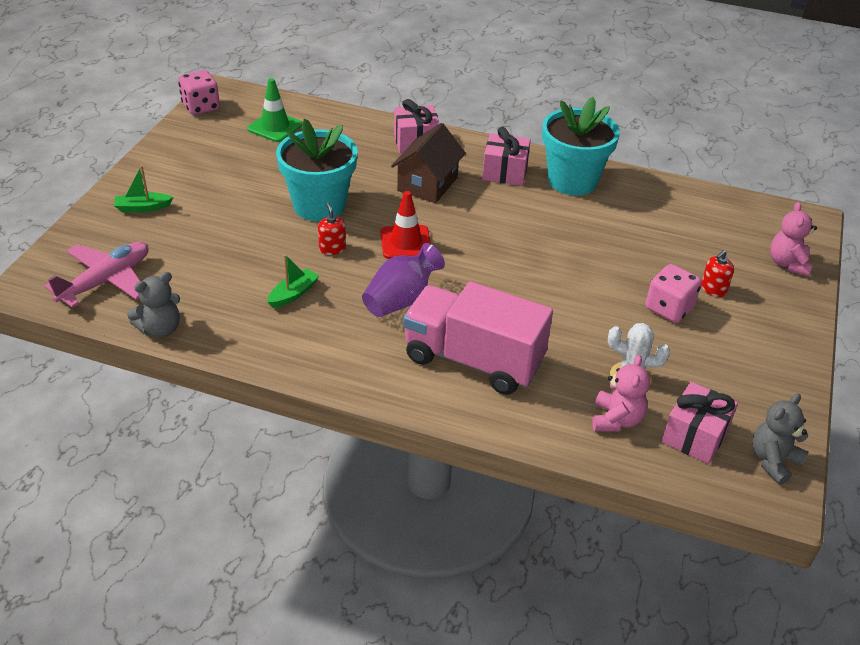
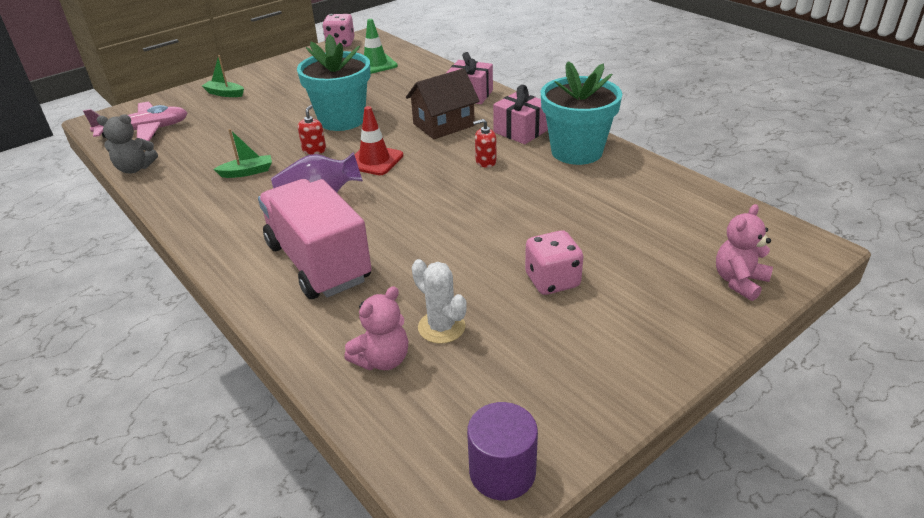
camera: 35 degrees right, 5 degrees down
pink gift [662,382,738,464] -> none
red soap dispenser [701,250,734,297] -> red soap dispenser moved to [473,119,497,168]
grey teddy bear [752,393,809,485] -> purple cylinder [467,402,538,500]

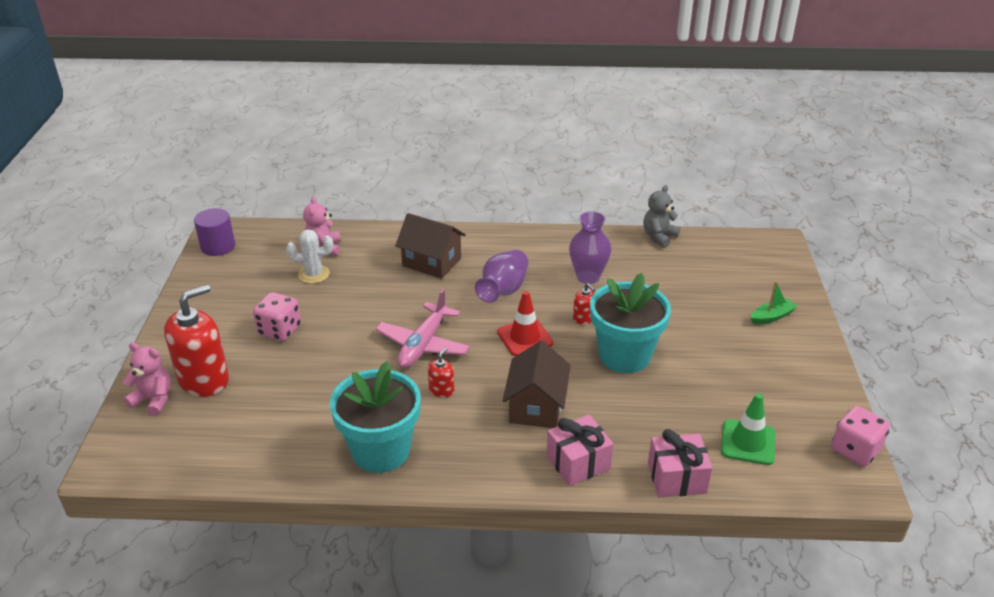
camera: 130 degrees right, 0 degrees up
pink plane [83,102,188,141] -> pink plane moved to [376,289,470,368]
green boat [214,129,272,178] -> purple vase [569,211,611,284]
pink truck [258,179,372,299] -> brown house [395,213,466,279]
pink gift [493,85,548,144] -> pink gift moved to [648,429,712,498]
pink teddy bear [716,204,773,301] -> pink teddy bear turned 60 degrees counterclockwise [123,342,171,416]
none -> red soap dispenser [164,285,229,397]

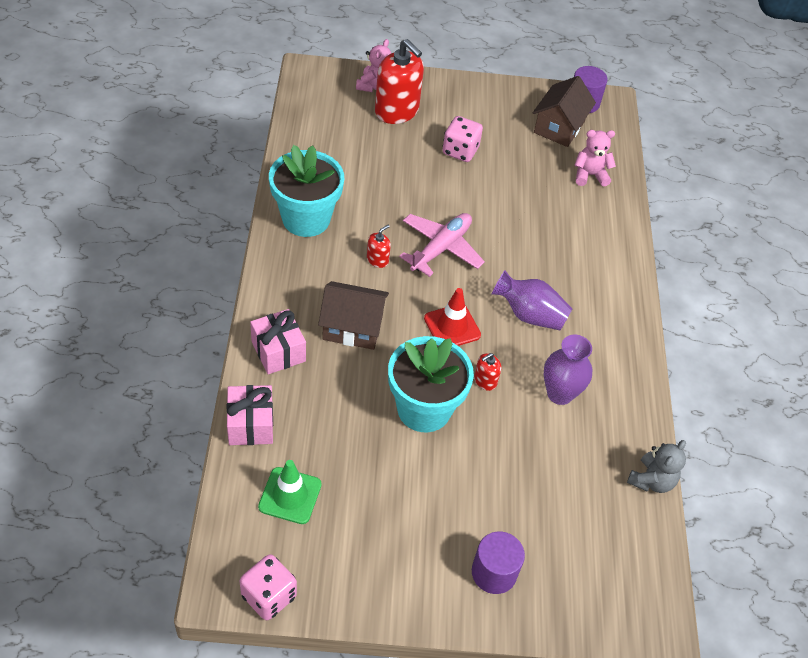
camera: 85 degrees right, 15 degrees up
white cactus [286,229,333,284] -> none
pink plane [376,289,470,368] -> pink plane turned 105 degrees clockwise [399,213,485,277]
brown house [395,213,466,279] -> brown house moved to [533,76,596,147]
red soap dispenser [428,347,454,398] -> red soap dispenser turned 75 degrees counterclockwise [367,225,391,268]
grey teddy bear [643,185,680,248] -> grey teddy bear turned 90 degrees clockwise [627,440,686,493]
green boat [750,281,798,324] -> purple cylinder [472,532,525,594]

